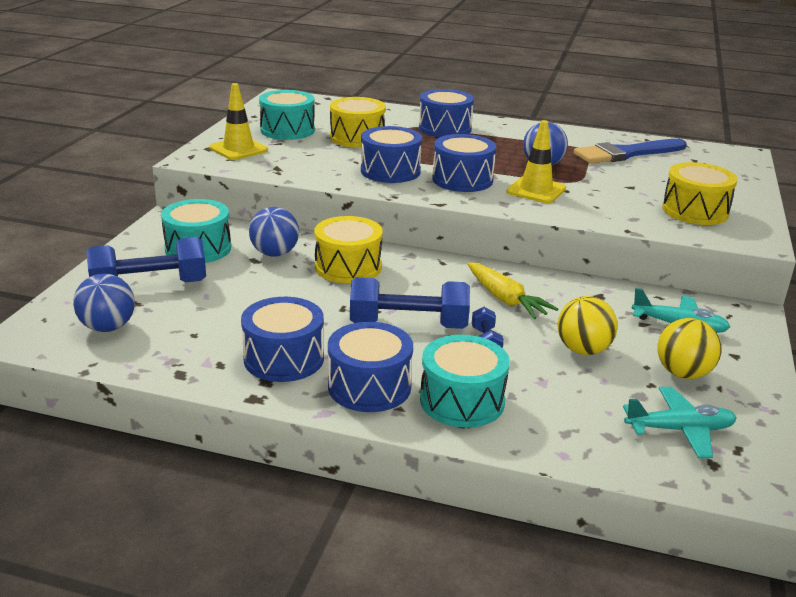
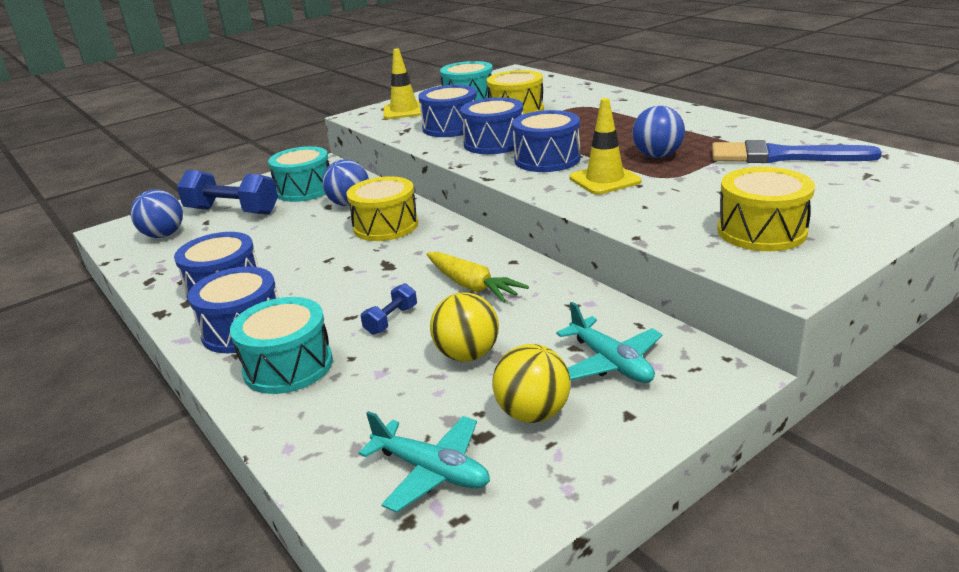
camera: 40 degrees right, 0 degrees up
blue dumbbell [350,277,470,329] -> none
blue drum [419,89,474,137] -> blue drum moved to [419,85,477,137]
yellow carrot [468,262,558,319] -> yellow carrot turned 45 degrees counterclockwise [427,252,529,303]

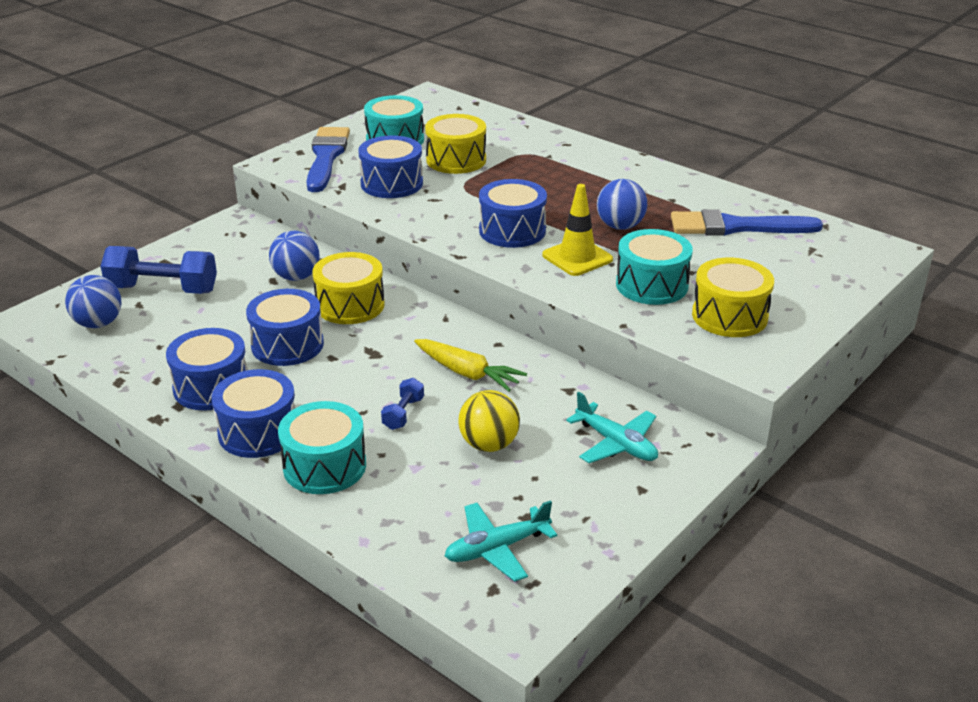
camera: 15 degrees left, 5 degrees up
turquoise drum [268,146,330,202] -> turquoise drum moved to [616,229,693,305]
turquoise plane [359,411,490,513] -> turquoise plane turned 135 degrees clockwise [445,500,557,582]
yellow traffic cone [383,48,423,119] -> blue brush [306,127,350,192]
blue drum [460,97,523,154] -> blue drum moved to [246,289,324,366]
yellow ball [492,344,571,423] -> none

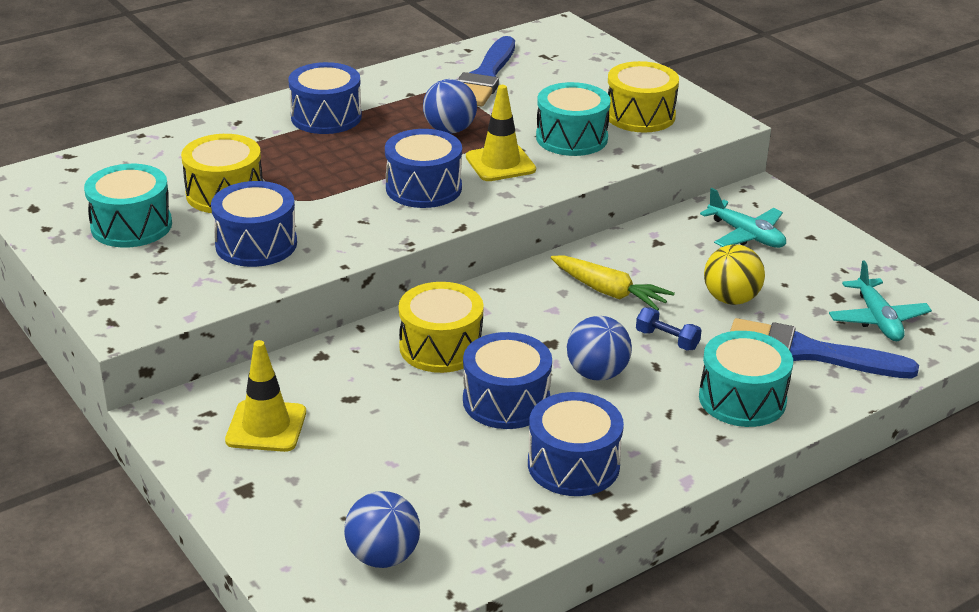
camera: 75 degrees left, 0 degrees up
blue dumbbell [100,246,217,294] -> none
blue drum [212,369,296,458] -> blue drum moved to [288,62,362,134]
blue ball [269,231,320,281] -> blue ball moved to [567,316,632,381]
blue brush [306,127,350,192] -> blue brush moved to [730,318,919,379]
yellow carrot [414,339,527,392] -> yellow carrot turned 75 degrees clockwise [551,255,675,311]
turquoise plane [566,392,658,463] -> turquoise plane turned 75 degrees clockwise [700,188,786,248]
none -> yellow traffic cone [225,340,306,452]

